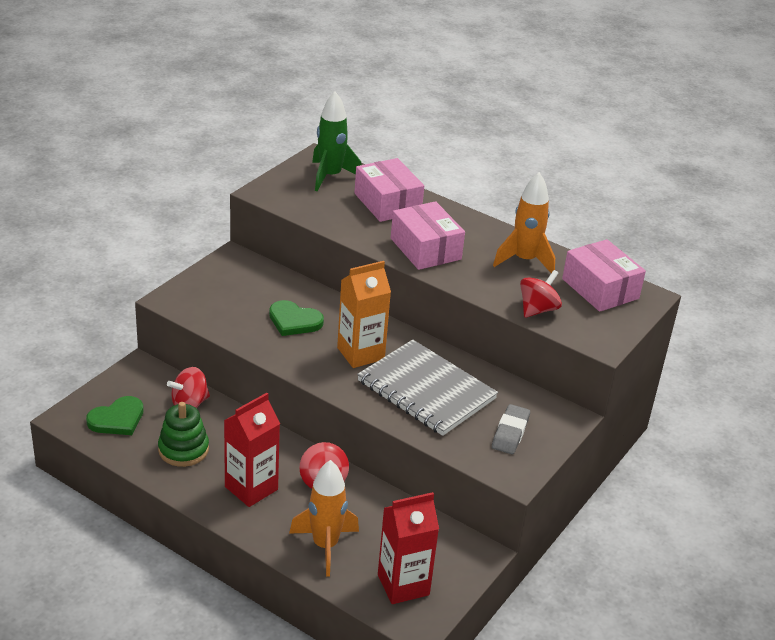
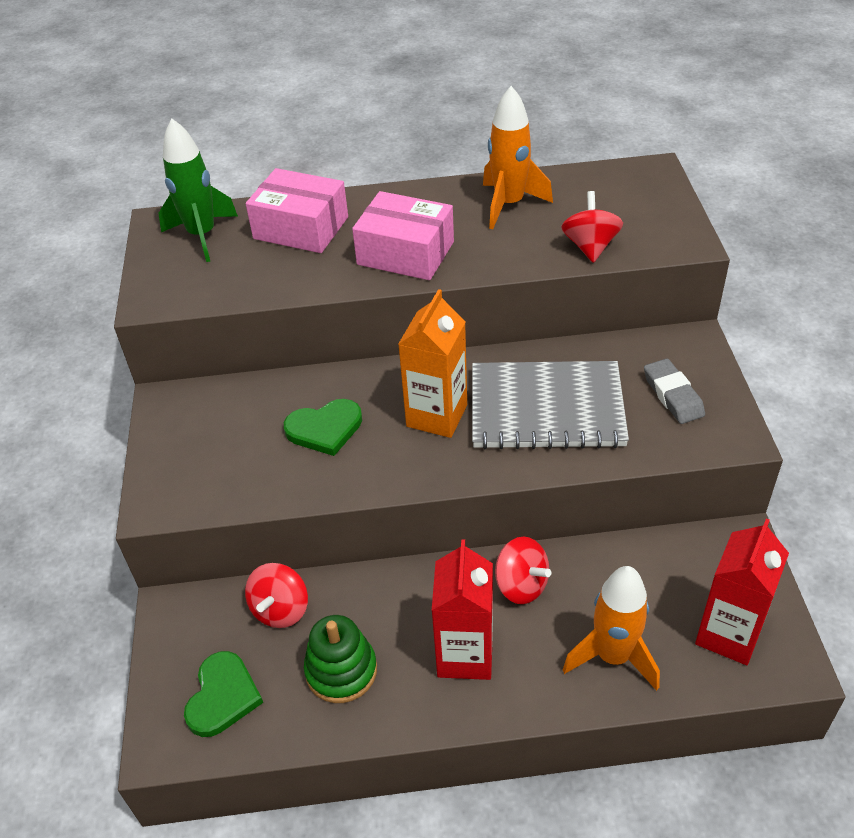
camera: 35 degrees left, 10 degrees up
pink box [562,239,646,312] -> none

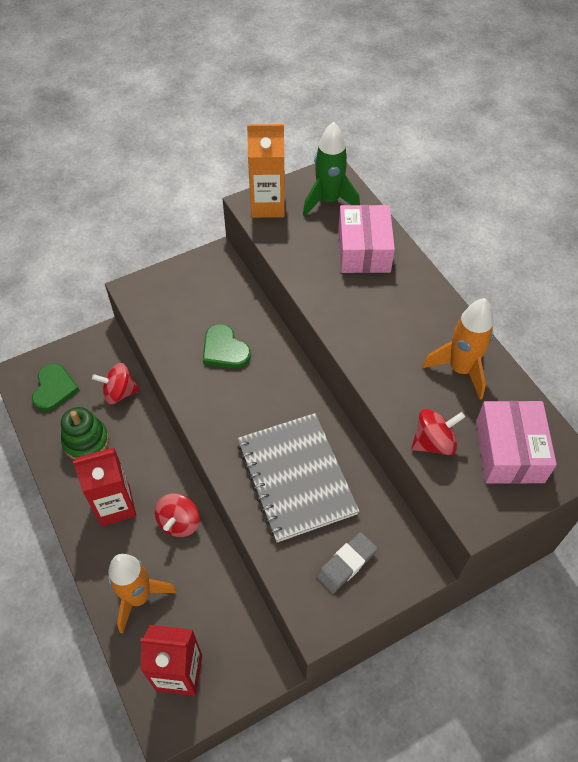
camera: 65 degrees right, 10 degrees up
green heart [184,651,263,737] -> green heart turned 75 degrees counterclockwise [32,363,79,412]
pink box [352,191,454,280] -> pink box moved to [476,401,557,484]
orange carton [398,289,467,438] -> orange carton moved to [247,124,285,218]

